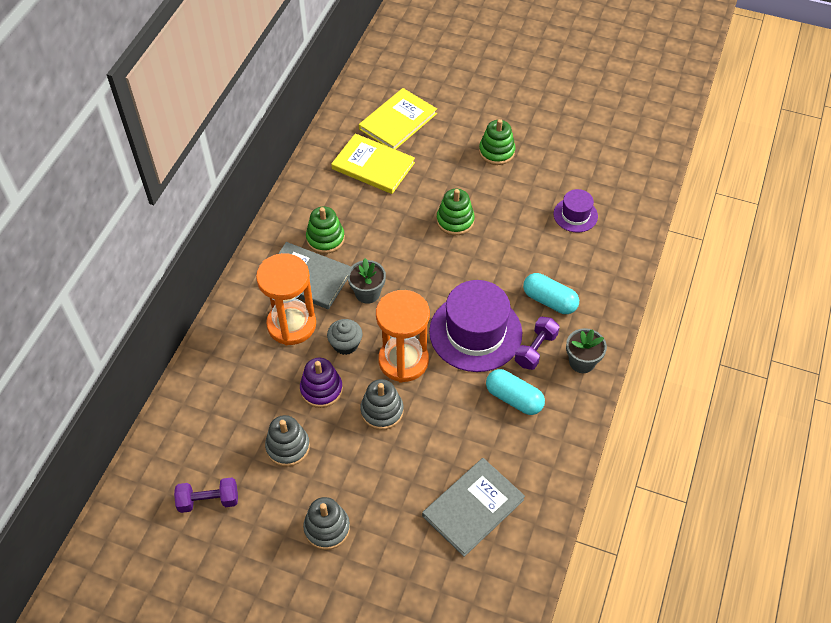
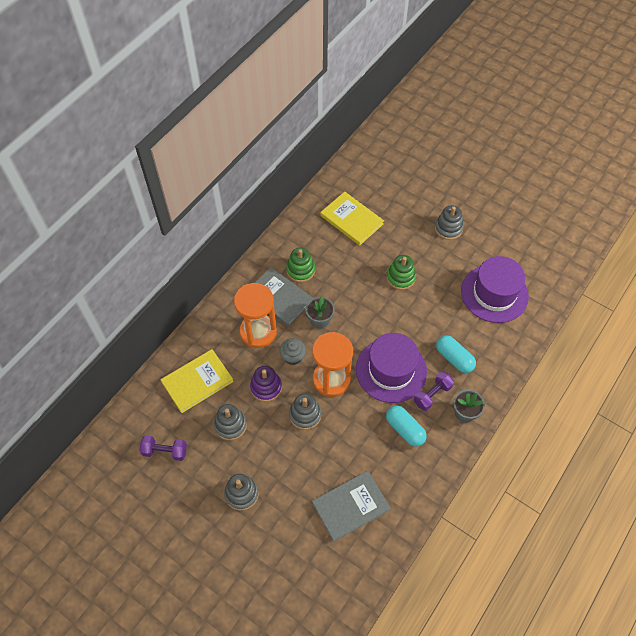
camera: 15 degrees right, 5 degrees up
yellow book [359,88,437,150] -> yellow book moved to [161,349,234,413]
green stacking toy [479,119,516,165] -> grey stacking toy [435,205,464,240]
purple hat [553,189,598,232] -> purple hat [461,256,529,323], size x1.94

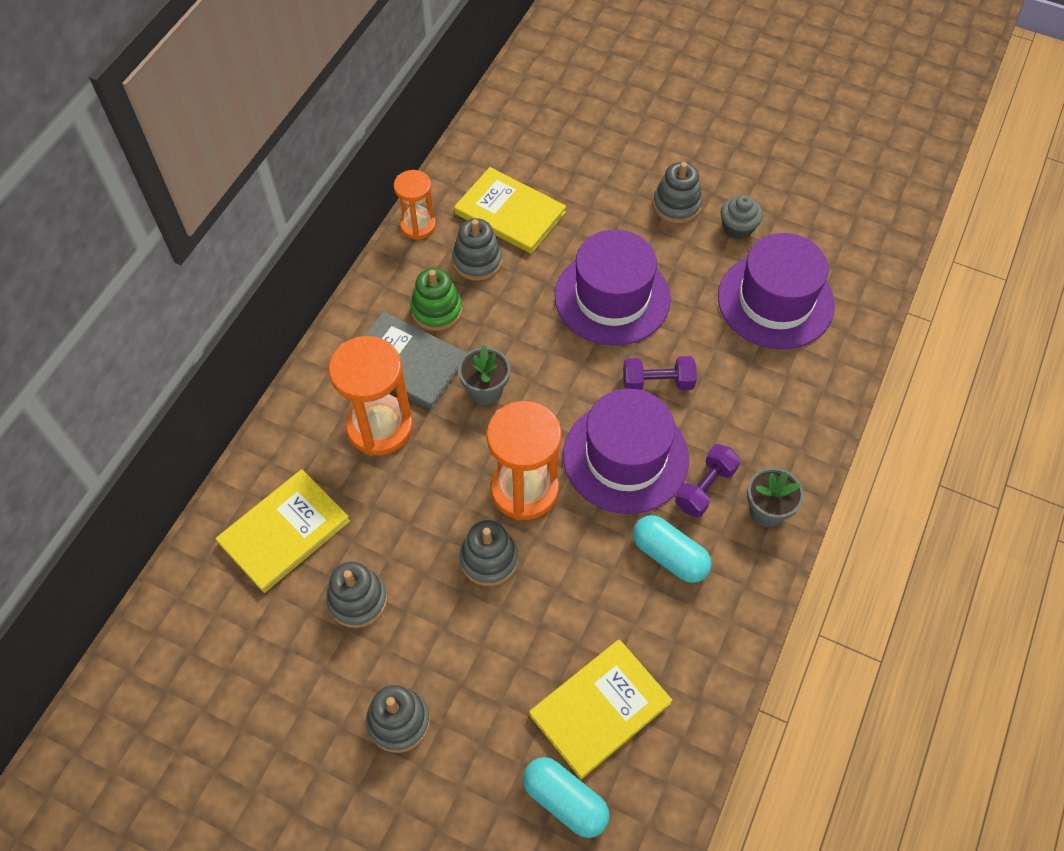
camera: 10 degrees left, 0 degrees up
purple dumbbell [140,435,187,461] -> purple dumbbell moved to [623,356,697,390]
purple stacking toy [250,366,282,402] -> none
grey cupcake [279,338,306,365] -> grey cupcake moved to [721,195,763,239]
grey book [312,471,391,542] -> yellow book [529,639,672,779]
green stacking toy [387,255,416,290] -> purple hat [555,229,671,346]
turquoise capsule [436,335,476,373] -> turquoise capsule moved to [523,757,610,838]
none -> orange hourglass [394,170,436,240]
none -> grey stacking toy [452,218,502,281]

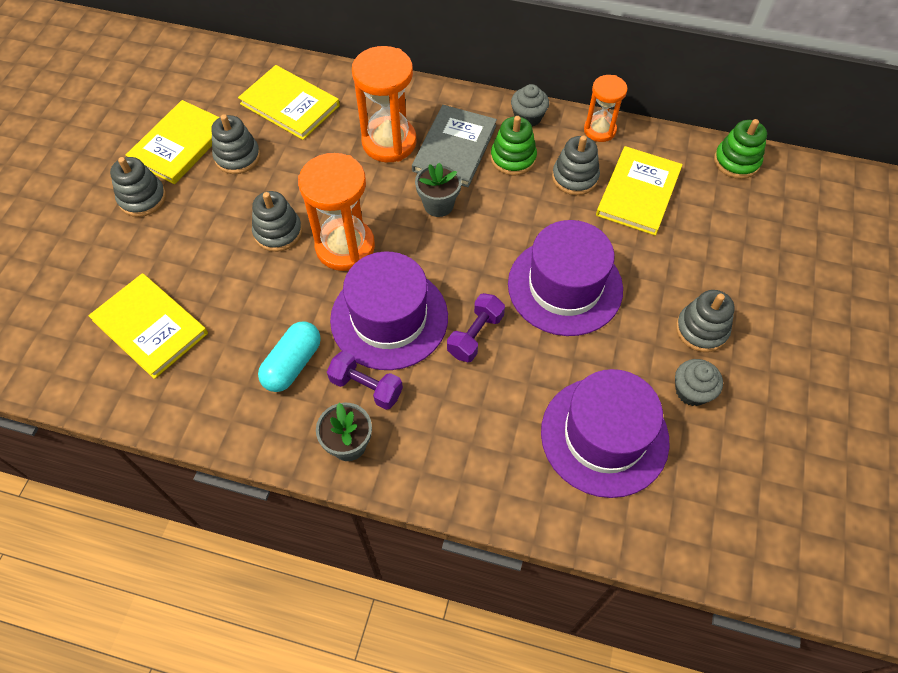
camera: 80 degrees right, 0 degrees up
turquoise capsule [523,757,610,838] -> none
purple dumbbell [623,356,697,390] -> purple dumbbell turned 45 degrees clockwise [447,293,505,362]
none -> yellow book [126,100,220,184]
none -> grey cupcake [511,84,549,126]
none -> green stacking toy [714,119,767,179]

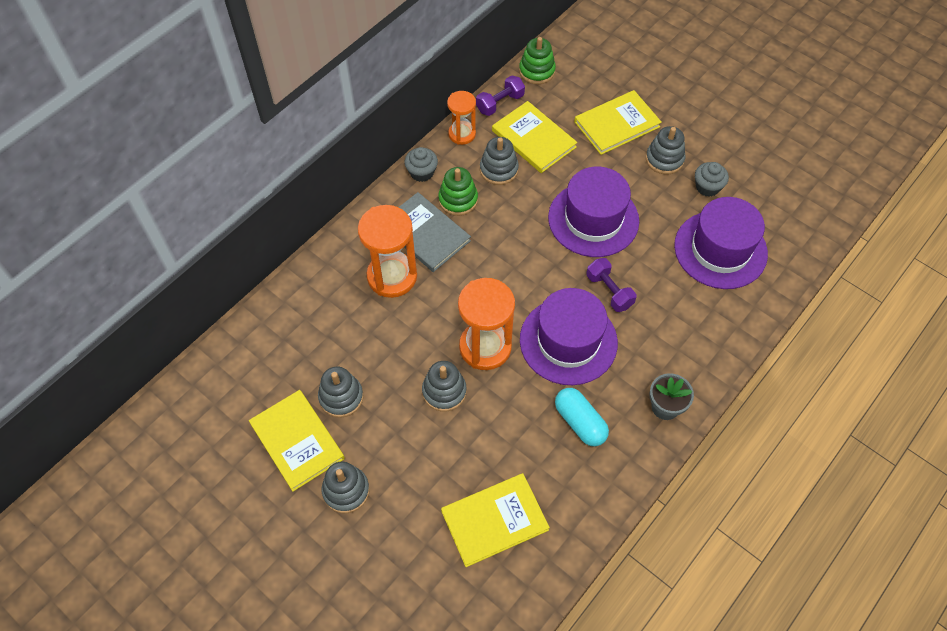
camera: 65 degrees left, 0 degrees up
yellow book [238,65,340,140] -> yellow book moved to [574,90,662,155]
purple dumbbell [327,351,403,410] -> purple dumbbell moved to [476,75,525,116]
grey flower pot [415,162,462,217] -> none

